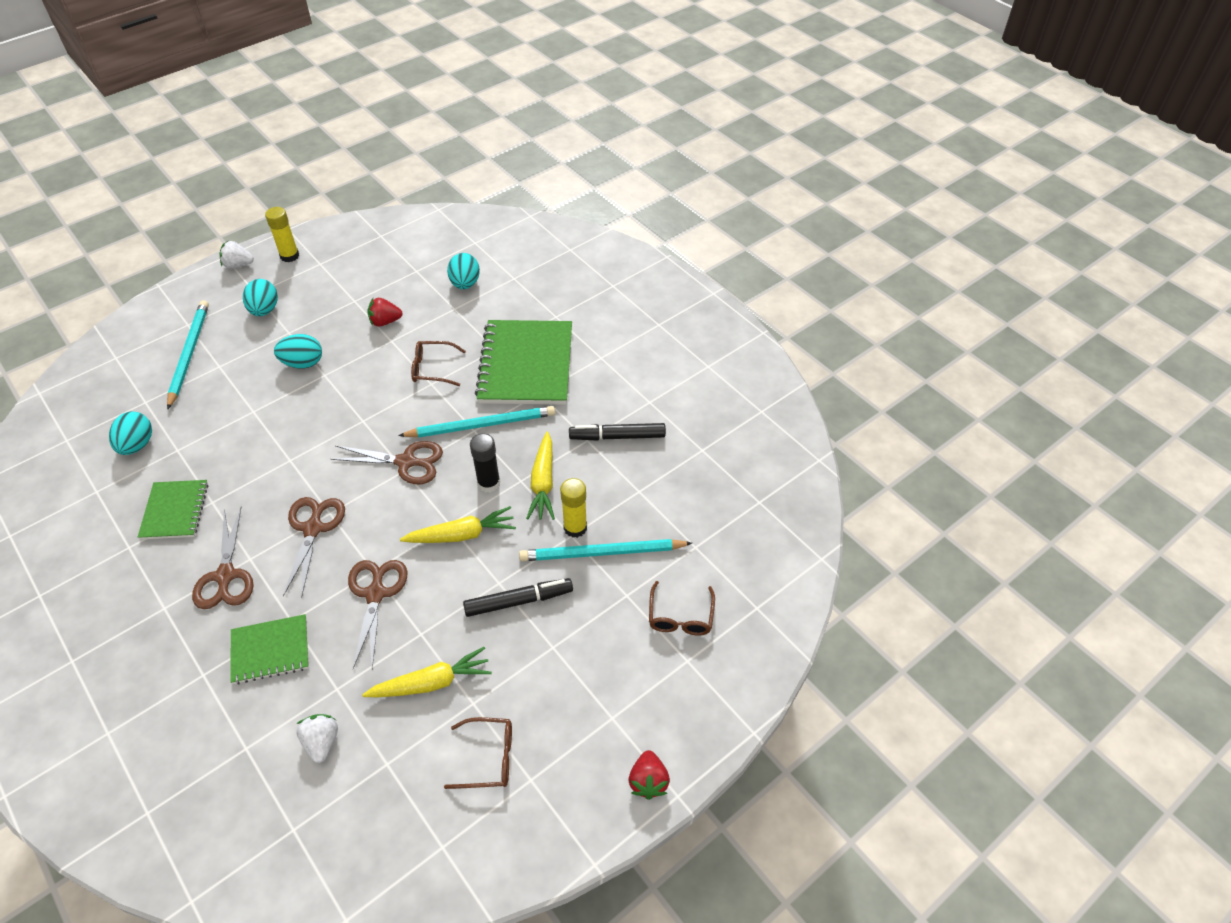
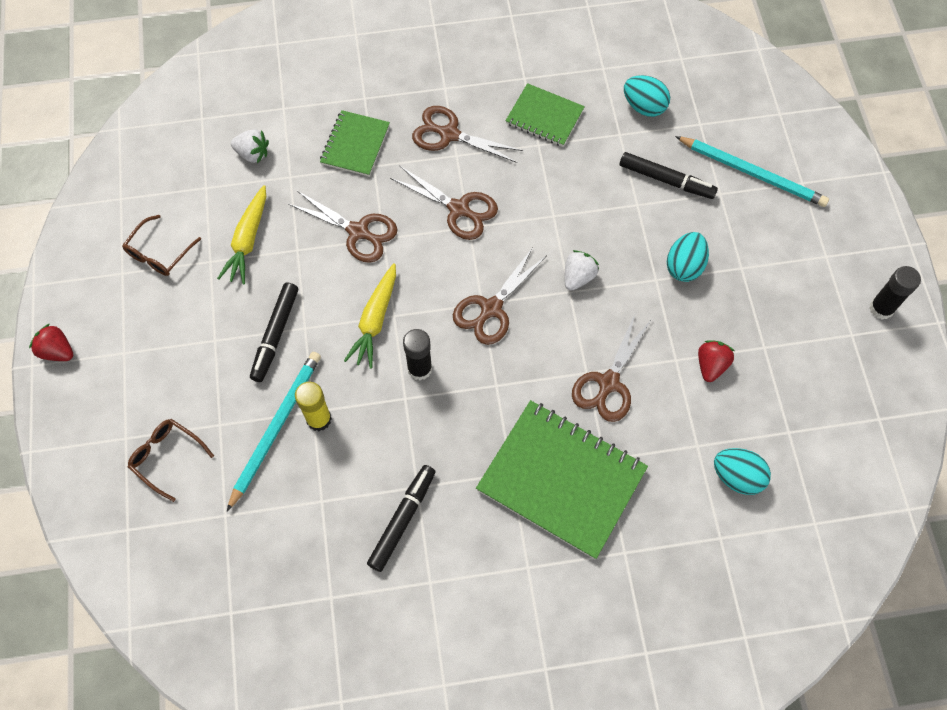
camera: 120 degrees right, 15 degrees up
white strawberry [220,241,254,268] -> white strawberry moved to [565,250,599,291]
turquoise egg [243,279,278,316] -> none
yellow glue stick [265,207,299,262] -> black glue stick [869,266,921,320]
turquoise pencil [398,406,555,438] -> none
brown glasses [411,341,466,386] -> brown scissors [572,312,651,422]
yellow carrot [526,432,555,520] -> none
none -> black marker [620,152,718,199]

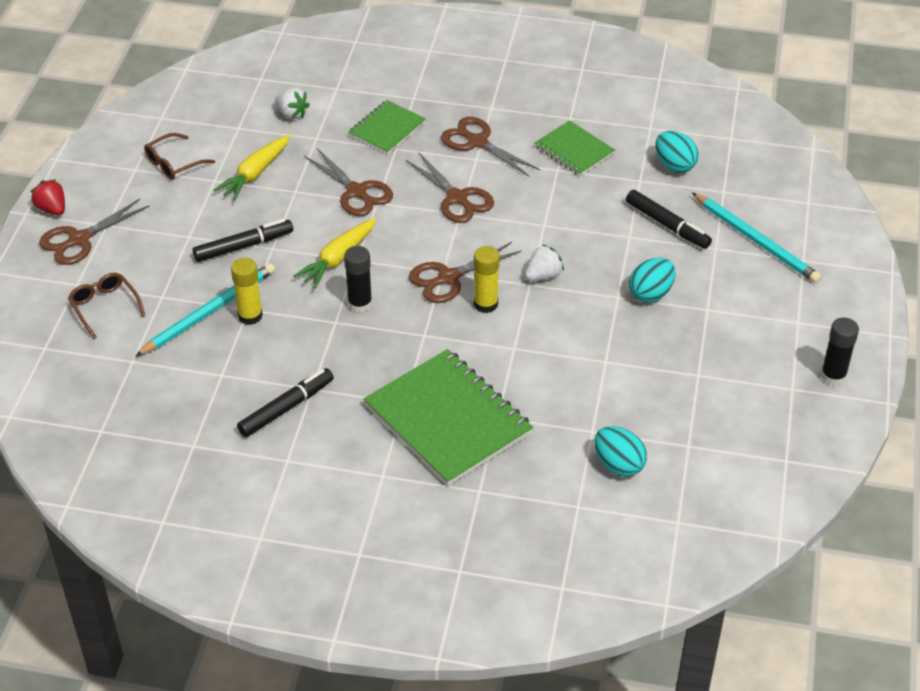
camera: 20 degrees right, 20 degrees down
black marker [250,282,298,382] -> black marker turned 150 degrees counterclockwise [193,219,293,262]
brown scissors [572,312,651,422] -> brown scissors moved to [39,199,150,265]
red strawberry [698,340,735,382] -> none
none -> yellow glue stick [474,246,500,313]

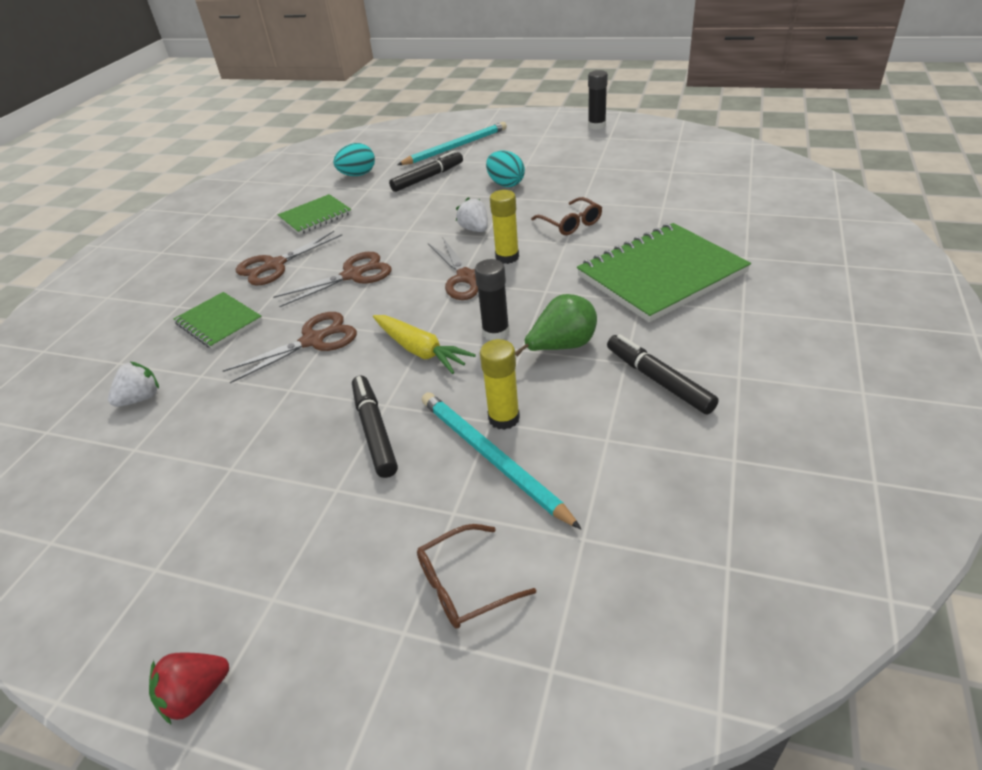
camera: 80 degrees left, 5 degrees down
brown scissors [39,199,150,265] -> none
brown glasses [144,133,215,180] -> brown glasses moved to [531,197,602,235]
yellow carrot [214,135,290,200] -> none
turquoise egg [595,426,647,477] -> none
none -> green pear [515,294,597,357]

